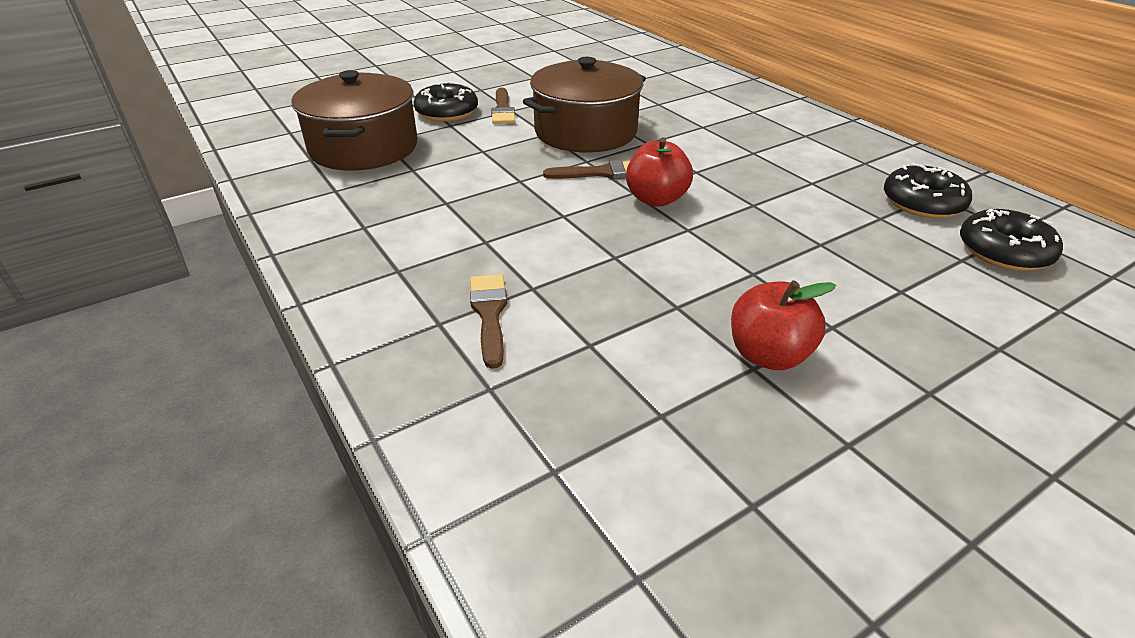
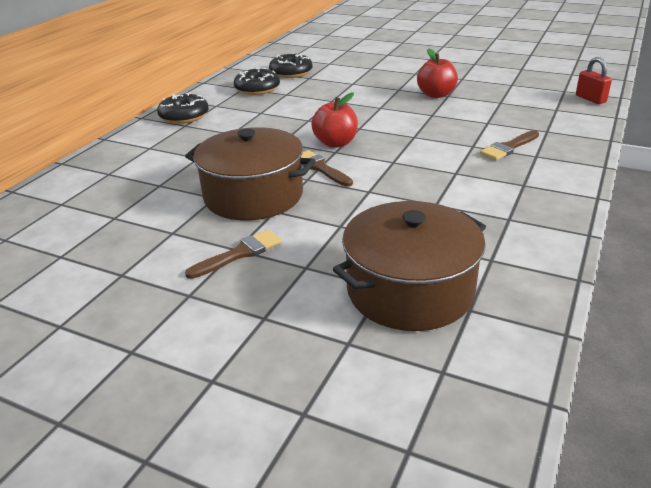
camera: 120 degrees left, 5 degrees down
black donut [414,81,478,122] -> black donut moved to [157,92,209,124]
none -> red padlock [576,57,612,104]

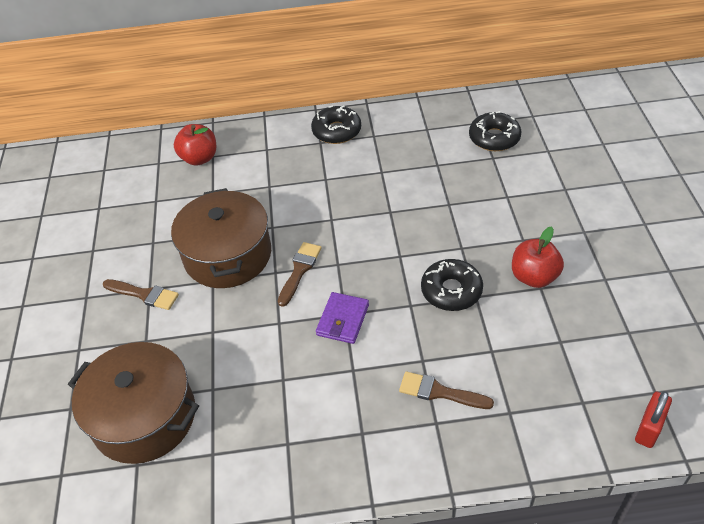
camera: 60 degrees right, 15 degrees up
black donut [234,68,280,95] -> black donut moved to [421,259,483,311]
red apple [311,92,358,148] -> red apple moved to [174,124,216,166]
none -> purple wallet [316,292,369,344]

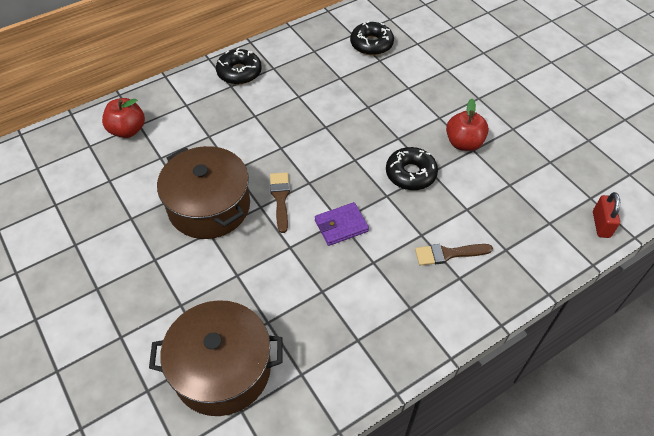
camera: 30 degrees left, 5 degrees up
brown brush [103,279,179,310] -> none
purple wallet [316,292,369,344] -> purple wallet turned 75 degrees clockwise [315,202,369,246]

